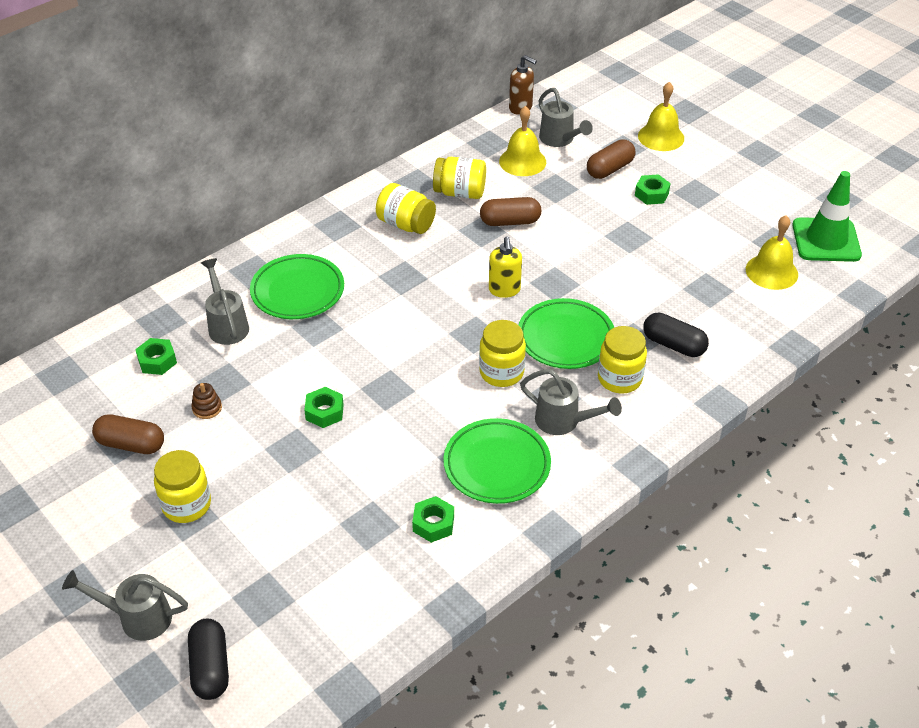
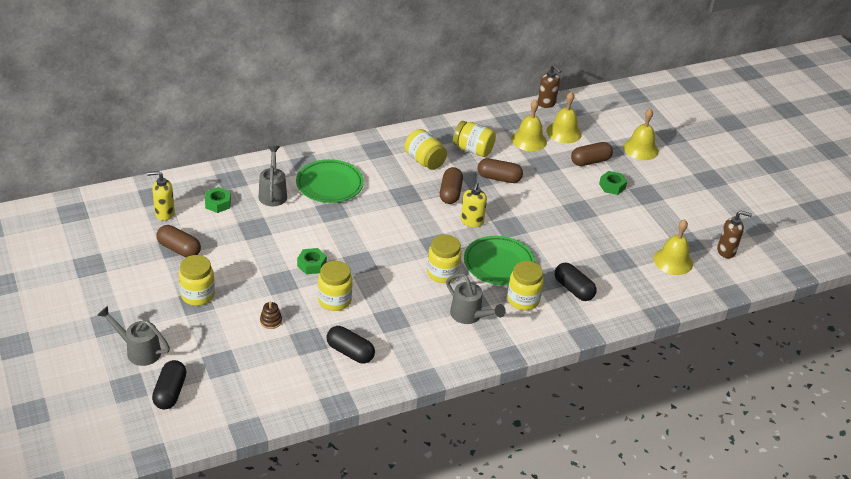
camera: 15 degrees right, 5 degrees down
brown stacking toy [192,383,222,419] -> brown stacking toy moved to [260,302,282,329]
green nut [412,496,454,543] -> black capsule [326,326,375,363]
green plate [444,418,551,504] -> none
grey watering can [538,88,593,147] -> yellow bell [547,92,582,143]
green traffic cone [792,171,862,262] -> brown soap dispenser [717,211,752,258]
none -> yellow soap dispenser [147,171,175,221]
none -> yellow jar [318,261,352,311]
none -> brown capsule [440,167,463,204]

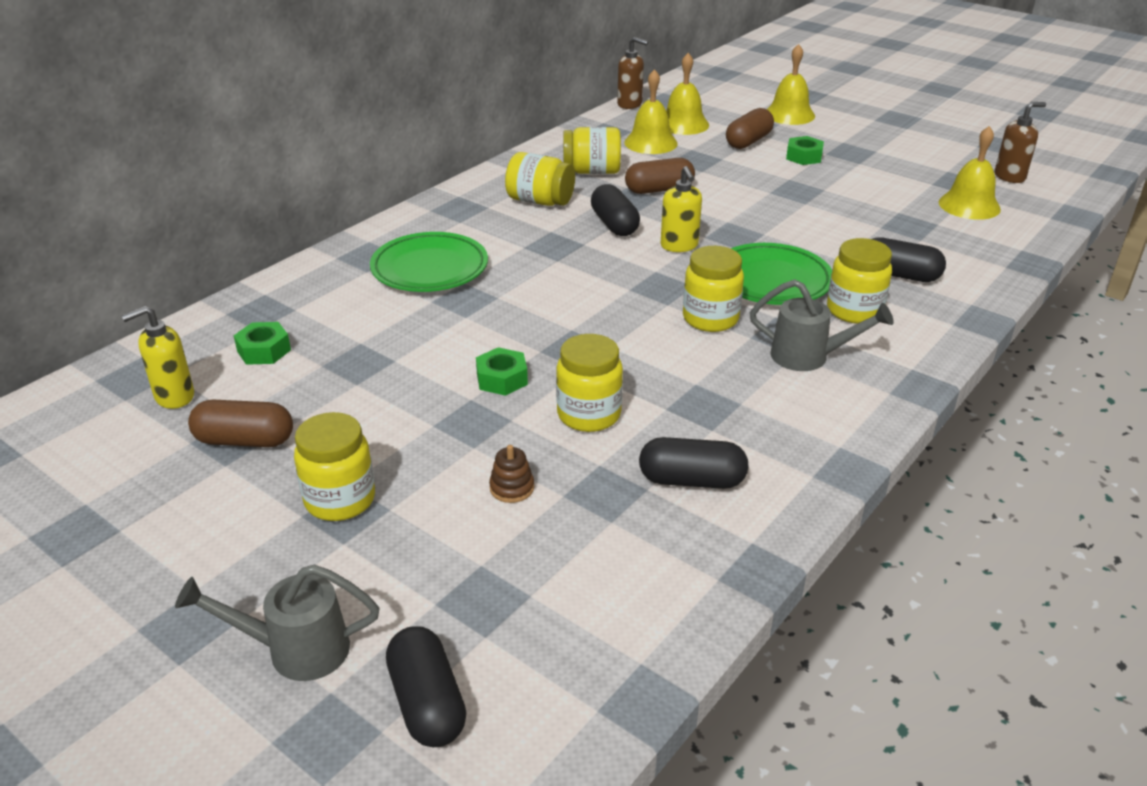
camera: 25 degrees left, 5 degrees down
grey watering can [259,146,287,206] -> none
brown capsule [440,167,463,204] -> black capsule [591,184,640,236]

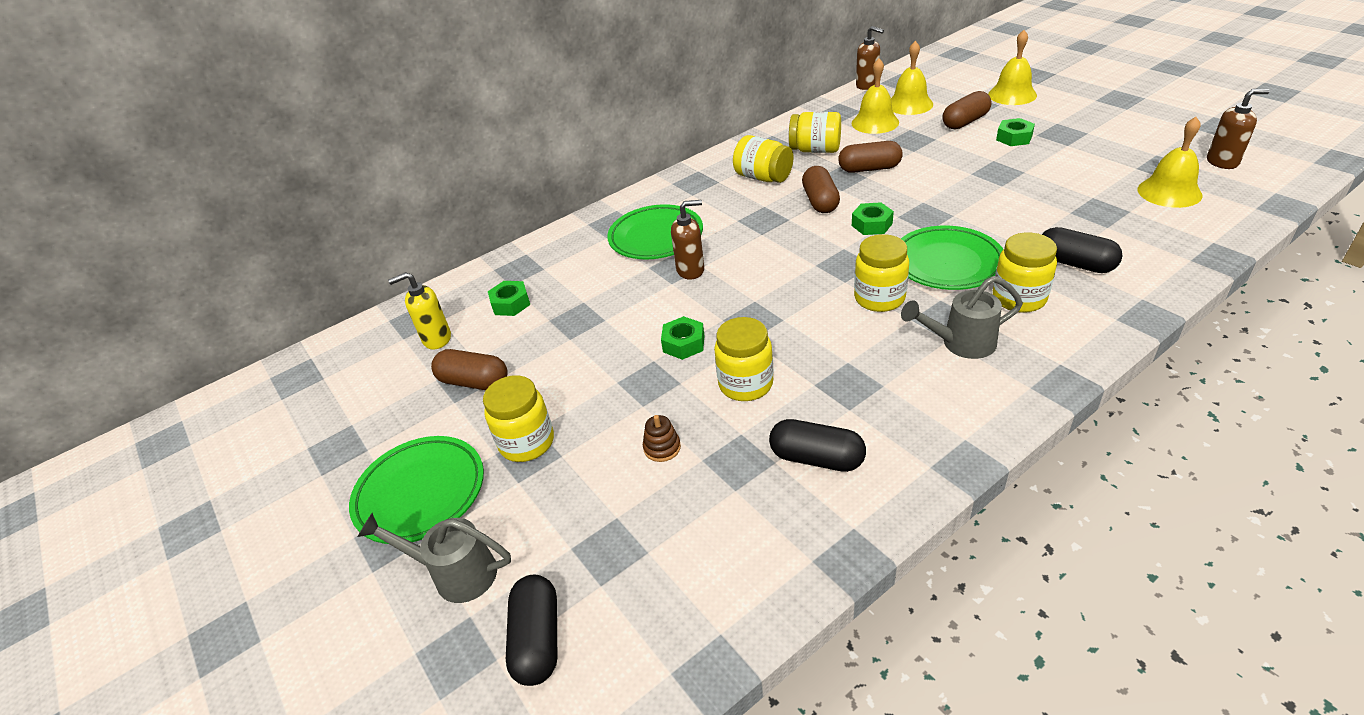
camera: 20 degrees right, 5 degrees up
black capsule [591,184,640,236] -> brown capsule [802,166,840,213]
yellow soap dispenser [661,166,702,252] -> green nut [852,202,894,235]
grey watering can [750,279,894,371] -> grey watering can turned 135 degrees clockwise [901,276,1023,359]
none -> green plate [349,436,484,544]
none -> brown soap dispenser [671,200,704,280]

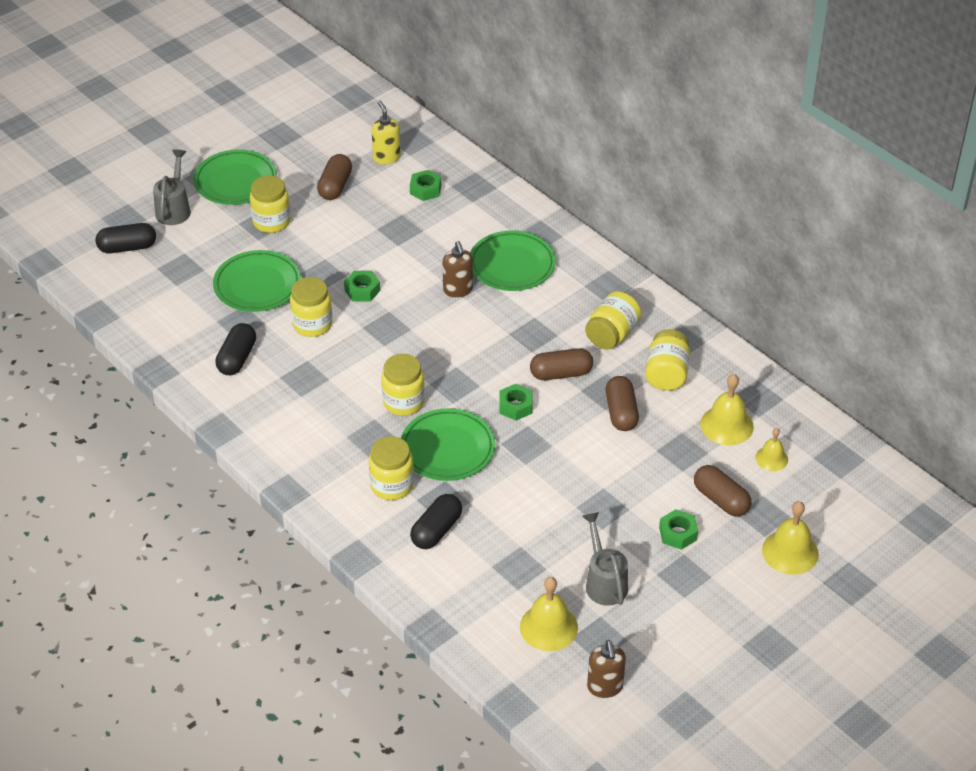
camera: 80 degrees right, 5 degrees up
brown stacking toy [643,415,681,462] -> green plate [213,250,301,312]
brown soap dispenser [856,26,884,90] -> none
yellow bell [891,41,933,115] -> yellow bell [755,428,788,471], size x0.61
grey watering can [901,276,1023,359] -> grey watering can moved to [582,512,628,606]

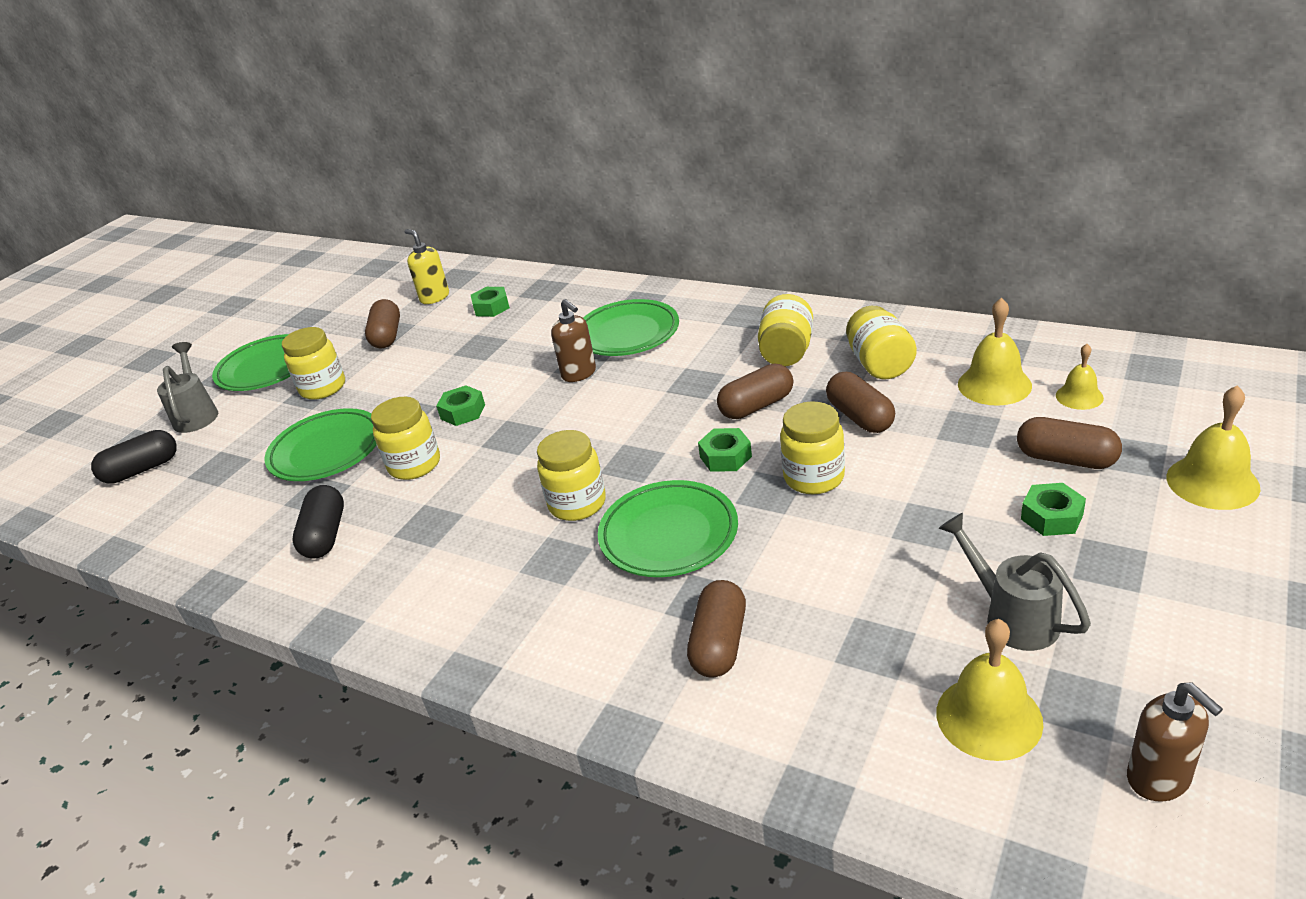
camera: 15 degrees left, 10 degrees down
yellow jar [369,436,414,500] -> yellow jar moved to [780,402,845,494]
black capsule [410,494,462,549] -> brown capsule [687,580,746,678]

